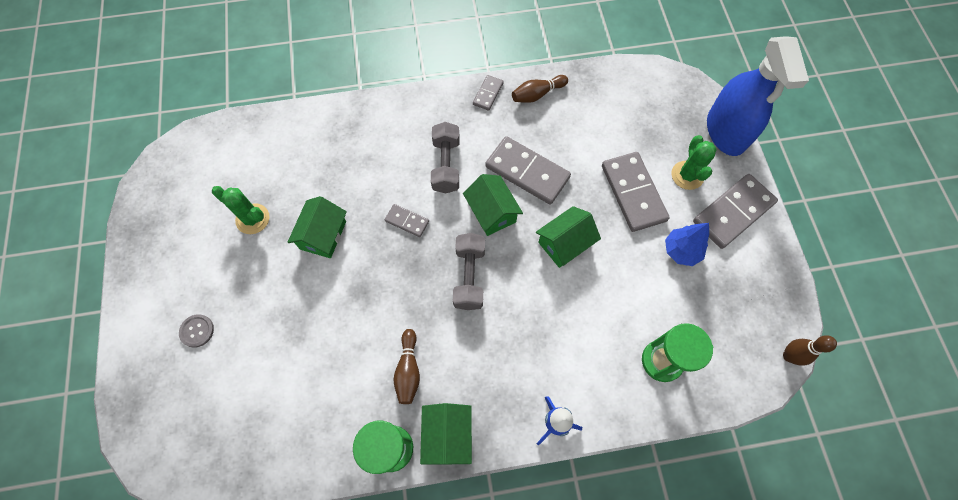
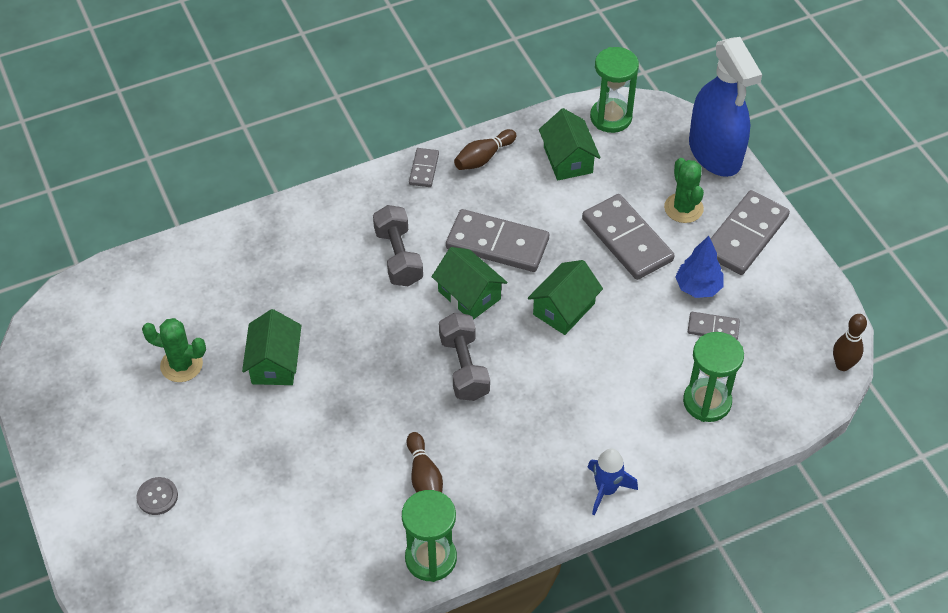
camera: 15 degrees left, 15 degrees down
grey domino [385,204,429,237] -> grey domino moved to [688,312,740,340]
green house [420,403,472,464] -> green house moved to [539,108,600,180]
none -> green hourglass [590,47,639,133]

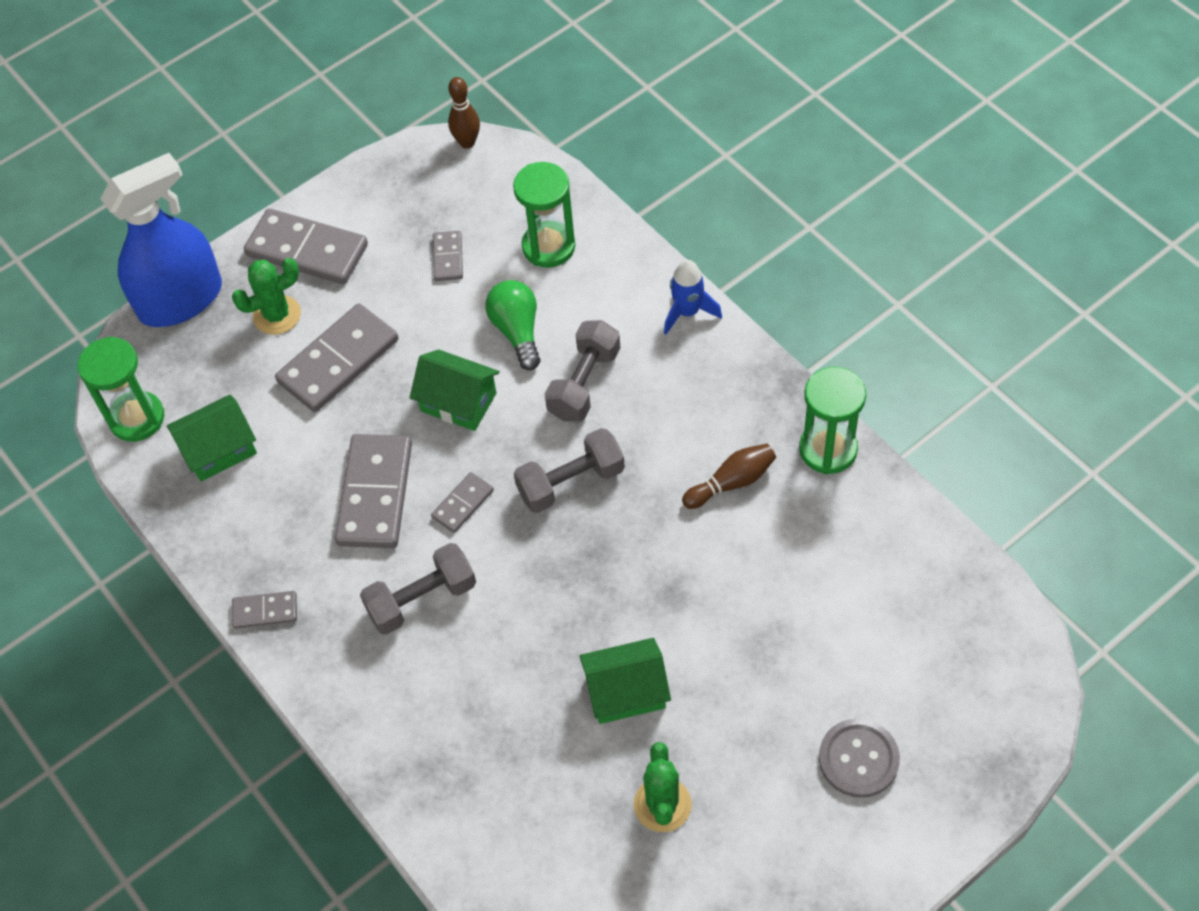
camera: 100 degrees left, 5 degrees up
grey button [136,477,178,515] -> grey button [819,719,900,798], size x1.54
green house [432,247,507,320] -> grey domino [431,472,494,533]
brown bowling pin [454,129,516,170] -> none
blue tree [675,236,724,298] -> none
none -> green light bulb [485,280,540,370]
none -> grey dumbbell [545,320,620,422]

